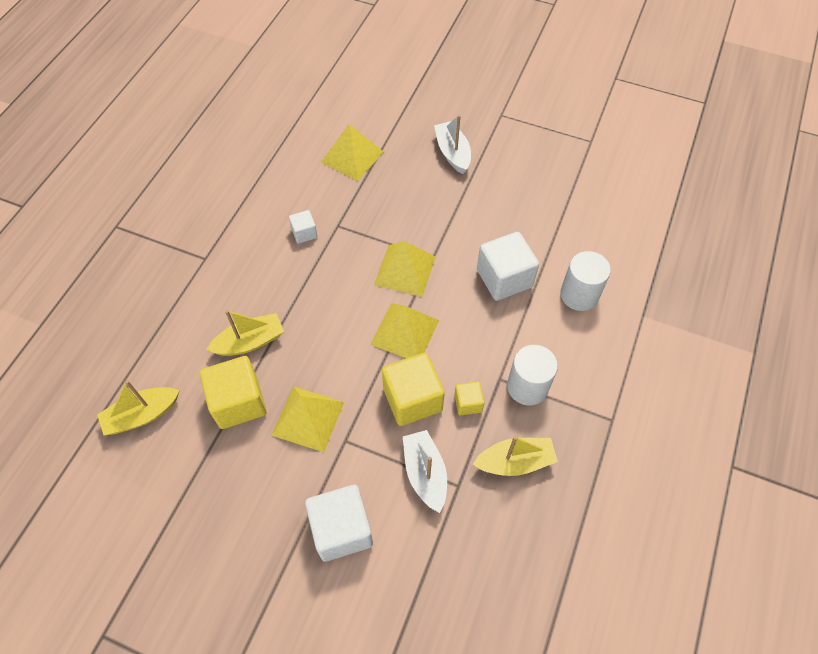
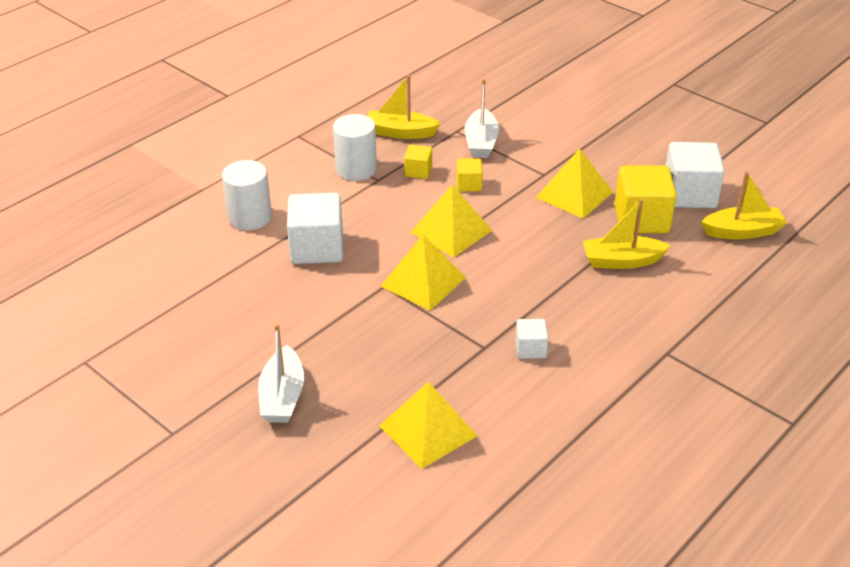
camera: 160 degrees left, 20 degrees down
white cube [305,485,373,562] -> white cube moved to [666,142,725,208]
yellow cube [382,353,445,426] -> yellow cube [456,158,483,192], size x0.51

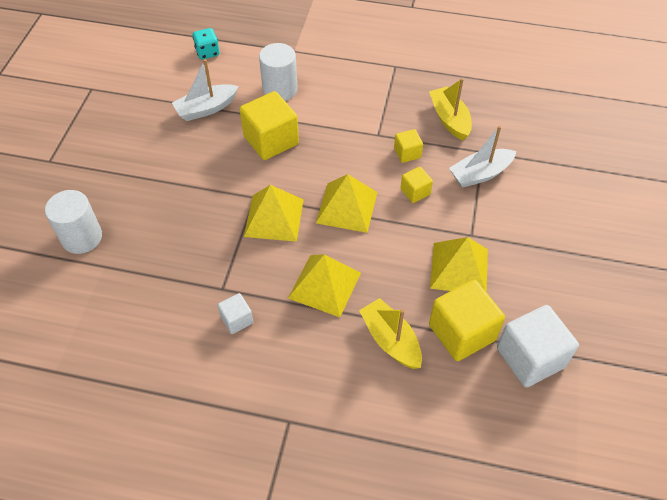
camera: 60 degrees right, 15 degrees up
white boat [258,324,304,423] -> white boat moved to [172,59,238,121]
white cube [287,193,343,264] -> yellow cube [240,91,299,160]
white cylinder [333,114,377,181] -> white cylinder moved to [45,190,102,254]
yellow pyramid [379,382,478,469] -> yellow pyramid moved to [288,254,361,317]
yellow boat [701,171,787,239] -> none
none -> turquoise dice [193,28,219,59]

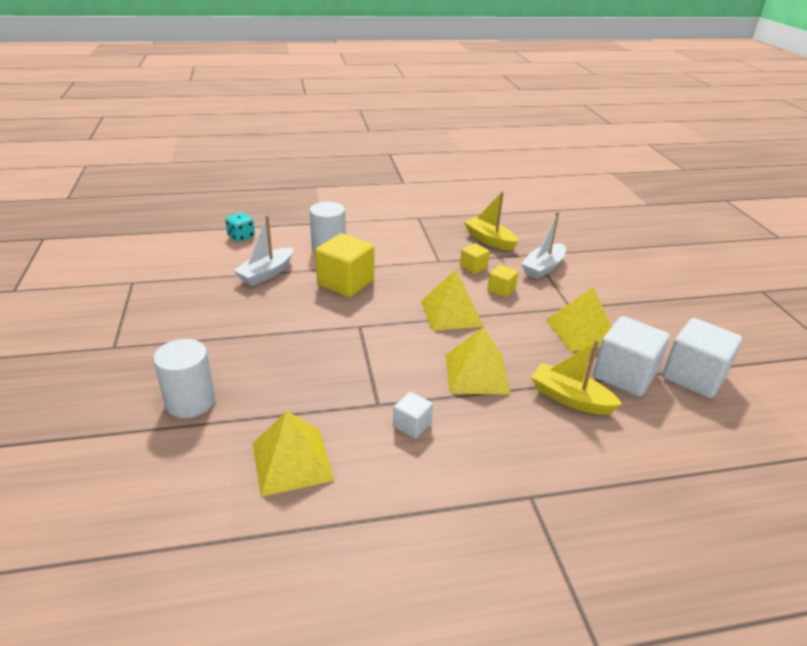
camera: 25 degrees left, 20 degrees down
yellow pyramid [244,185,304,242] -> yellow pyramid moved to [252,411,334,497]
yellow cube [429,280,505,361] -> white cube [593,316,670,397]

